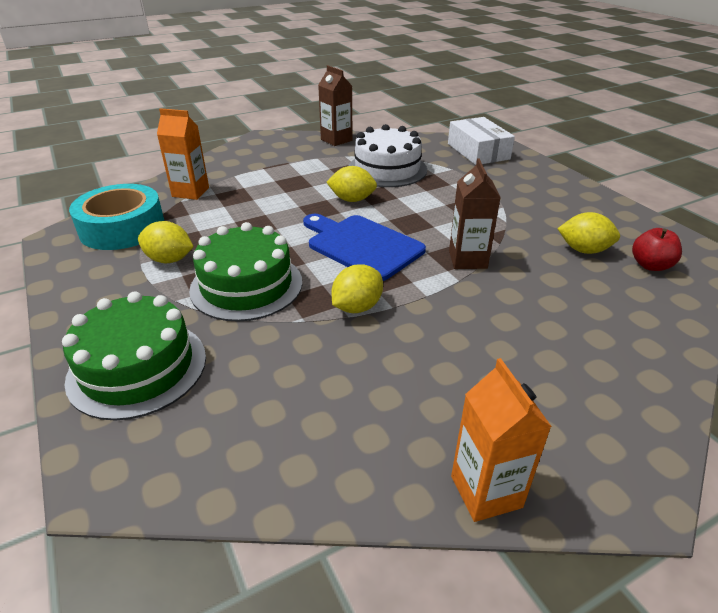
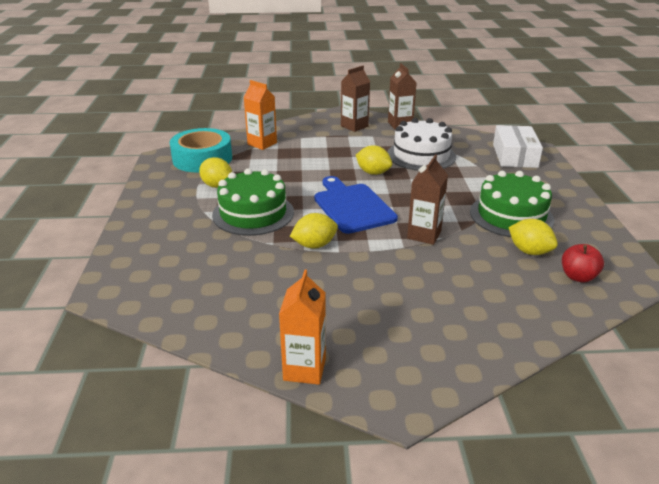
camera: 25 degrees right, 5 degrees down
green cake [62,291,206,421] -> green cake moved to [470,171,554,237]
none -> brown carton [341,66,370,132]

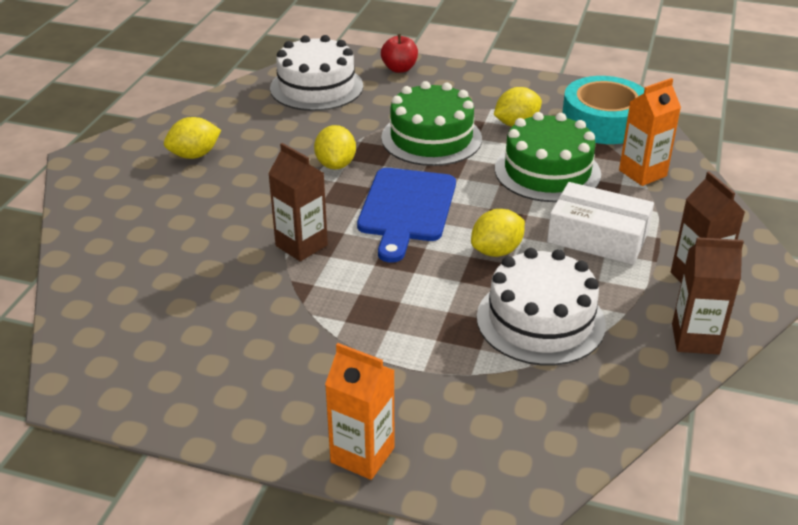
camera: 110 degrees right, 5 degrees up
orange carton [279,269,326,385] -> orange carton moved to [325,343,395,480]
blue cutting board [314,176,398,234] -> blue cutting board turned 105 degrees clockwise [357,168,456,262]
green cake [470,171,554,237] -> green cake moved to [495,112,601,202]
white box [493,125,543,168] -> white box moved to [547,182,654,265]
yellow lemon [508,219,558,255] -> yellow lemon moved to [164,117,221,159]
red apple [562,244,604,283] -> red apple moved to [381,34,418,73]
none -> white cake [270,35,363,111]

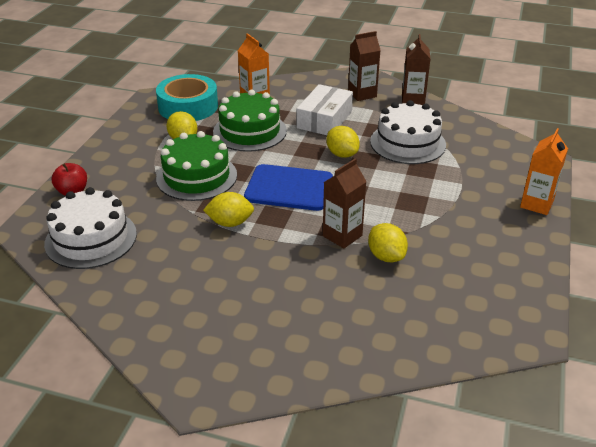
camera: 90 degrees left, 0 degrees up
yellow lemon [164,117,221,159] -> yellow lemon moved to [368,223,408,262]

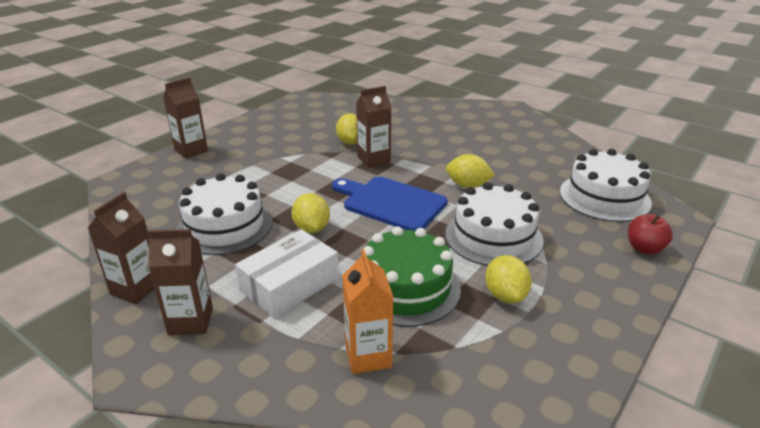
camera: 160 degrees left, 5 degrees down
turquoise tape [156,74,218,121] -> none
green cake [156,131,237,201] -> white cake [445,182,544,266]
orange carton [520,128,568,215] -> brown carton [163,77,208,159]

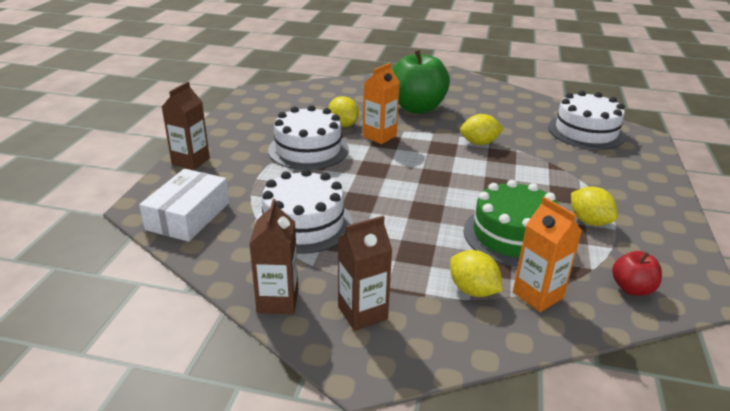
camera: 25 degrees left, 0 degrees up
white box [235,229,339,318] -> white box moved to [139,169,229,242]
yellow lemon [291,193,330,233] -> yellow lemon moved to [450,250,502,297]
blue cutting board [332,177,448,231] -> none
brown carton [356,86,392,168] -> orange carton [363,63,400,144]
white cake [445,182,544,266] -> white cake moved to [268,105,349,170]
red apple [628,214,673,255] -> red apple moved to [612,251,662,296]
none -> green apple [392,49,450,113]

